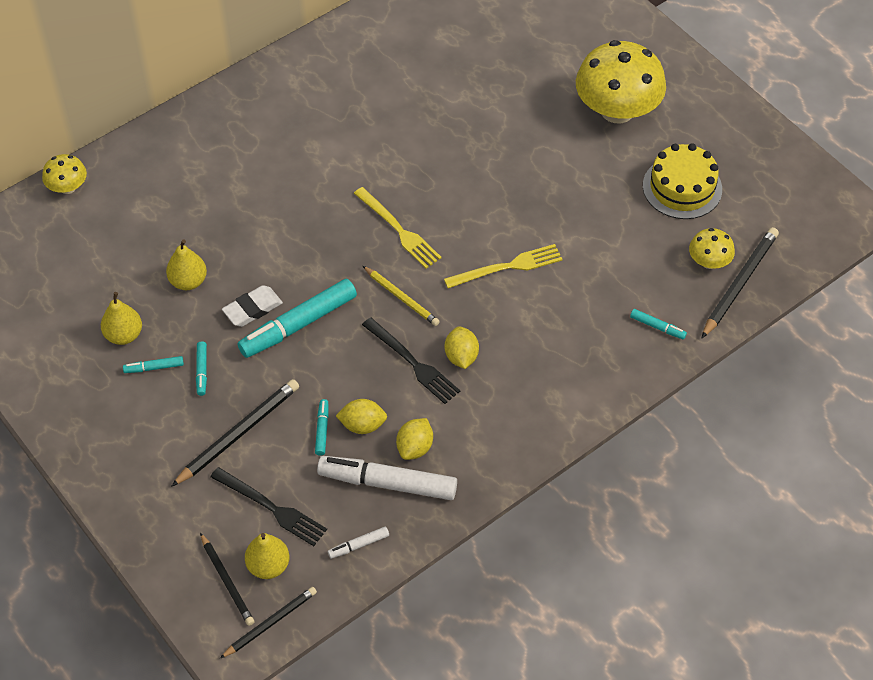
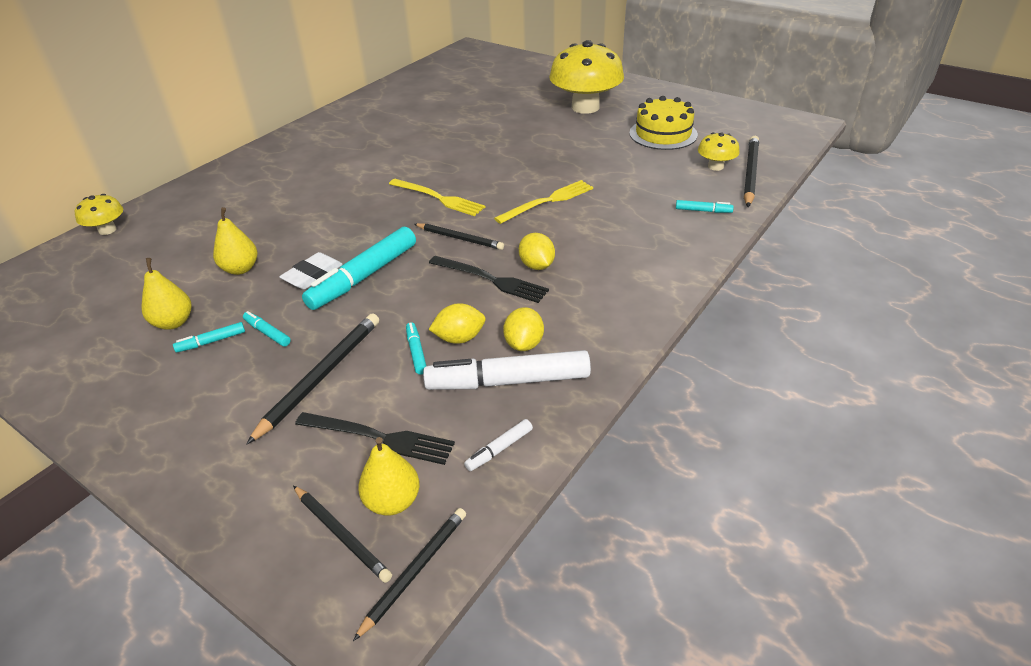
camera: 15 degrees left, 15 degrees down
turquoise marker [196,341,207,396] -> turquoise marker turned 150 degrees clockwise [243,311,291,347]
yellow pencil [363,266,440,326] -> black pencil [414,223,504,250]

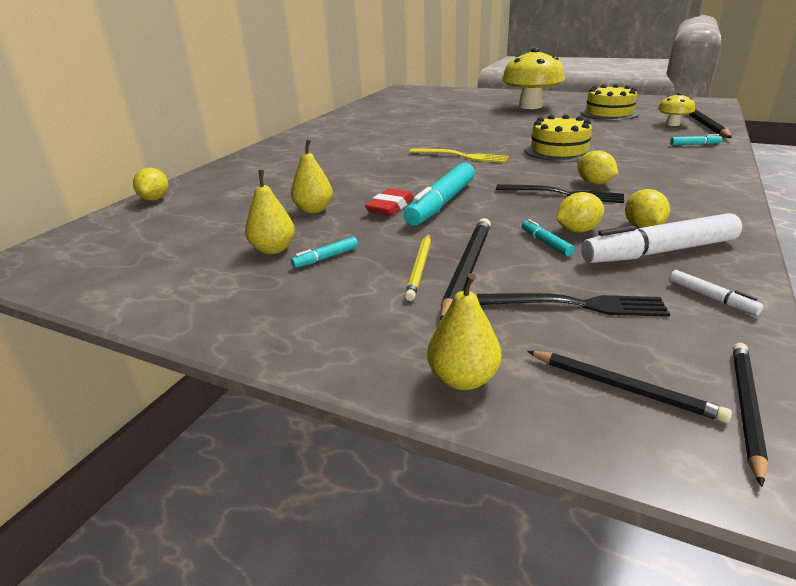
camera: 10 degrees left, 10 degrees down
yellow mushroom [75,194,123,235] -> yellow lemon [133,168,168,201]
turquoise marker [243,311,291,347] -> none
white eraser [279,252,343,289] -> red eraser [365,188,414,216]
yellow pear [358,437,420,516] -> yellow pear moved to [427,273,501,390]
black pencil [414,223,504,250] -> none
white marker [464,419,533,471] -> white marker turned 75 degrees counterclockwise [669,270,763,316]
yellow fork [494,180,593,224] -> yellow cake [524,114,595,161]
none -> yellow pencil [405,234,431,301]

